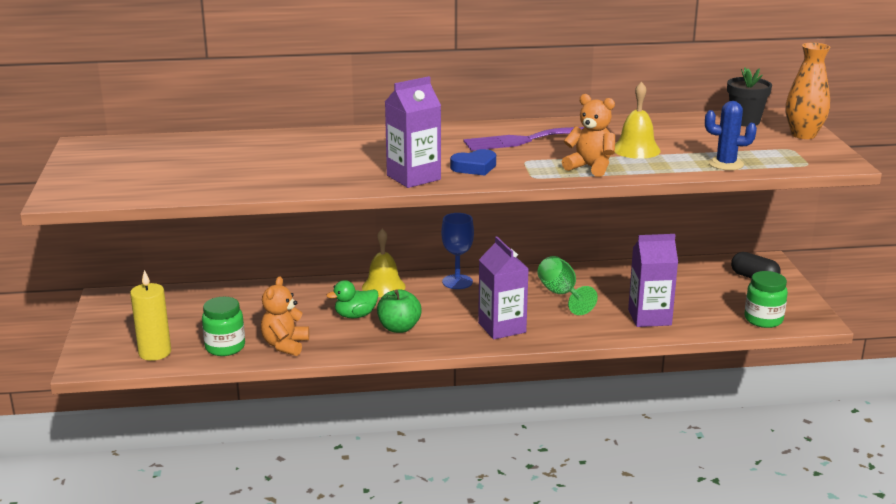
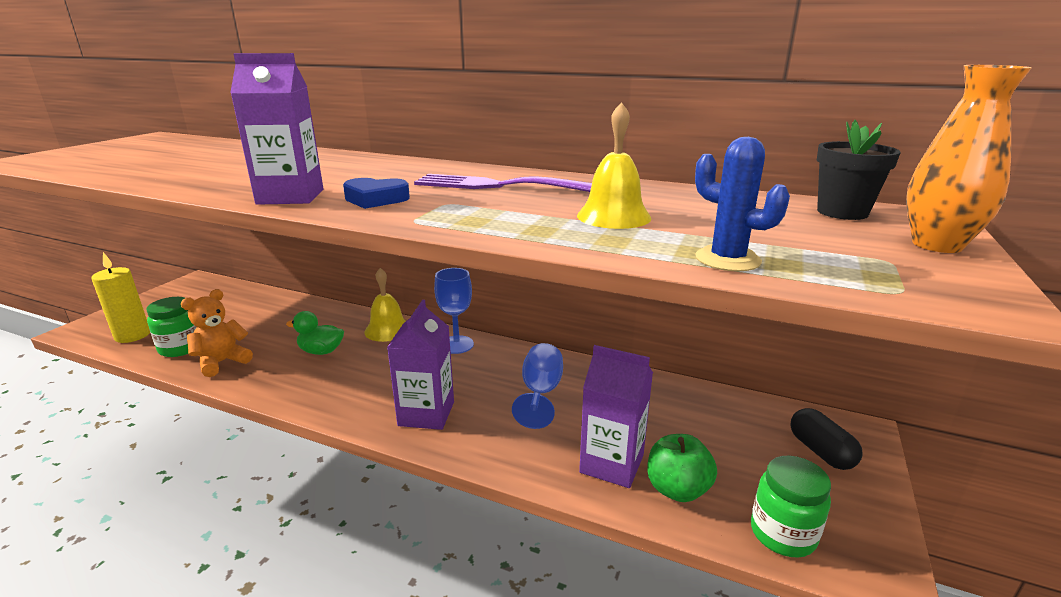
camera: 30 degrees right, 0 degrees up
green apple [377,289,422,333] -> green apple moved to [647,434,717,502]
green goblet [537,256,598,315] -> blue goblet [512,343,563,429]
orange teddy bear [562,94,615,177] -> none

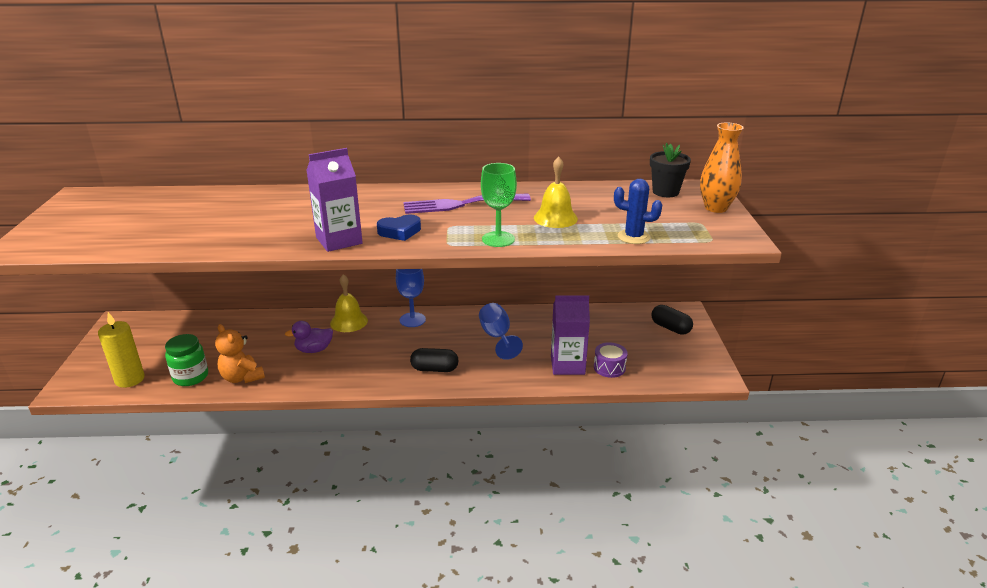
camera: 25 degrees left, 5 degrees up
orange teddy bear [181,289,253,377] -> orange teddy bear turned 60 degrees counterclockwise [215,324,265,383]
green duck [286,311,344,355] -> purple duck [285,321,333,353]
purple carton [387,300,454,430] -> black capsule [410,348,458,372]
green apple [647,434,717,502] -> purple drum [594,342,628,378]
green jar [751,456,831,558] -> none
none -> green goblet [481,163,517,247]

